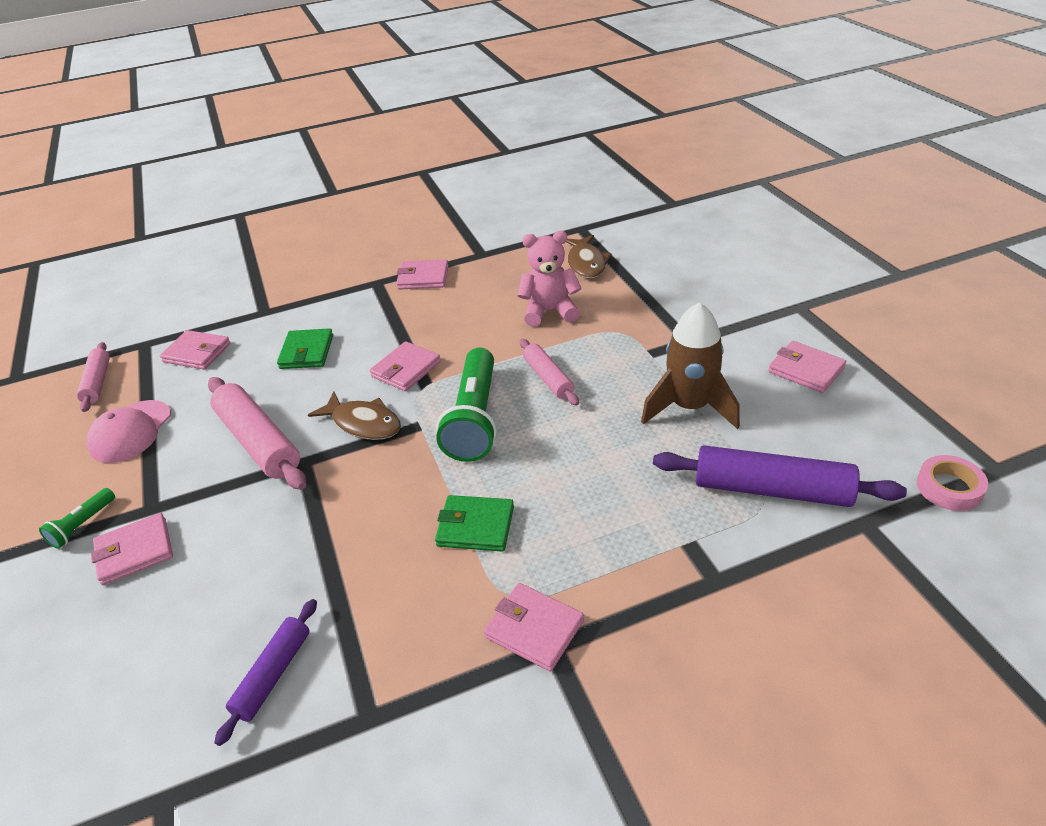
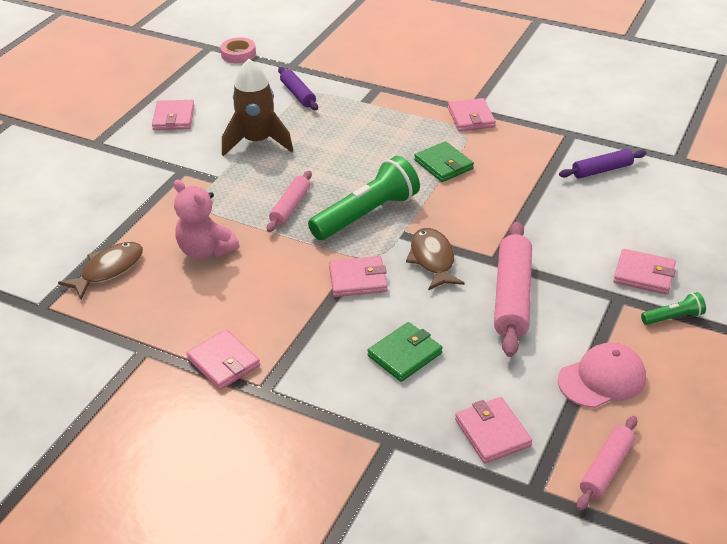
camera: 135 degrees left, 0 degrees up
purple rolling pin [653,445,907,507] -> purple rolling pin [278,67,318,110], size x0.59

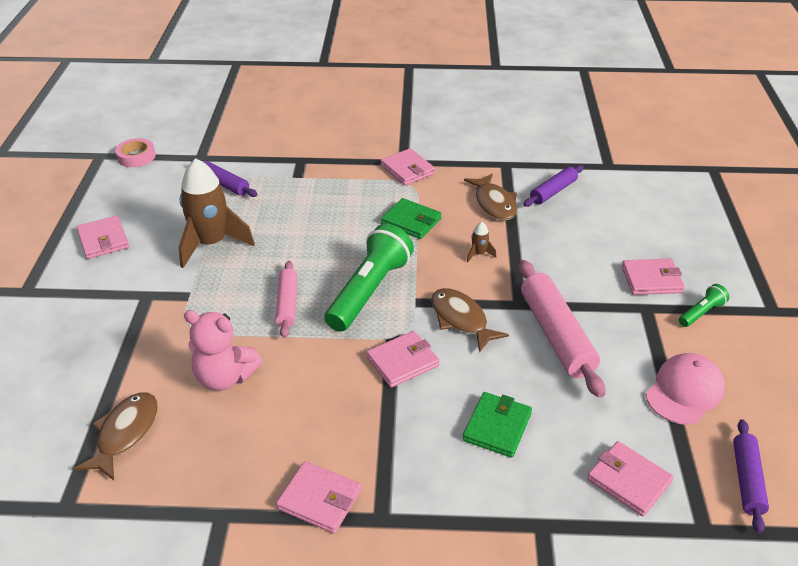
camera: 25 degrees left, 0 degrees up
pink rolling pin [577,416,637,511] -> purple rolling pin [733,419,769,534]
none -> brown fish [464,173,517,220]
none -> brown rocket [467,222,496,262]

